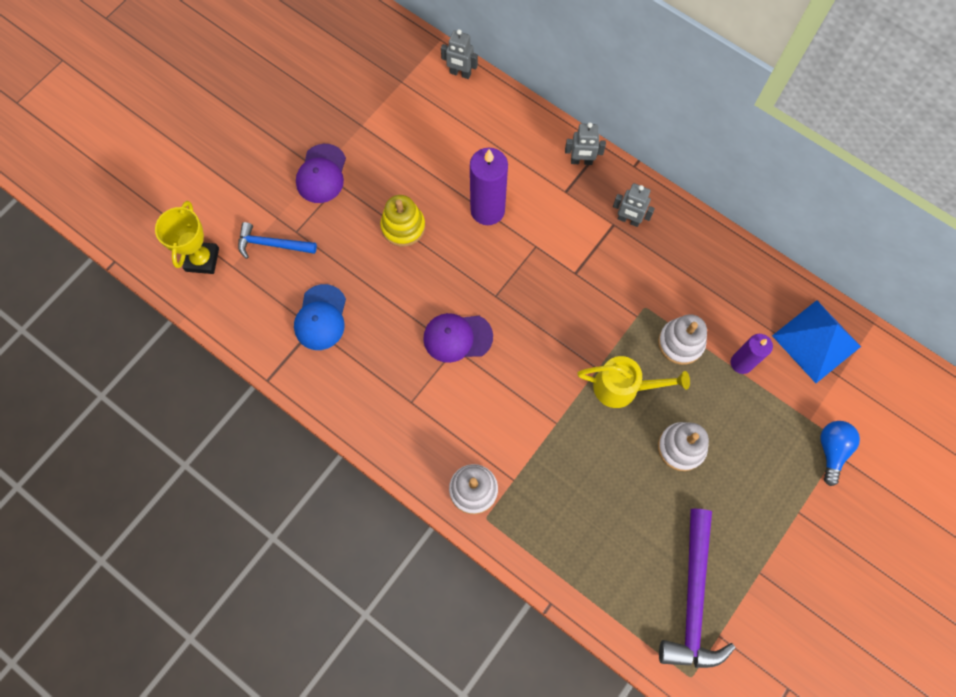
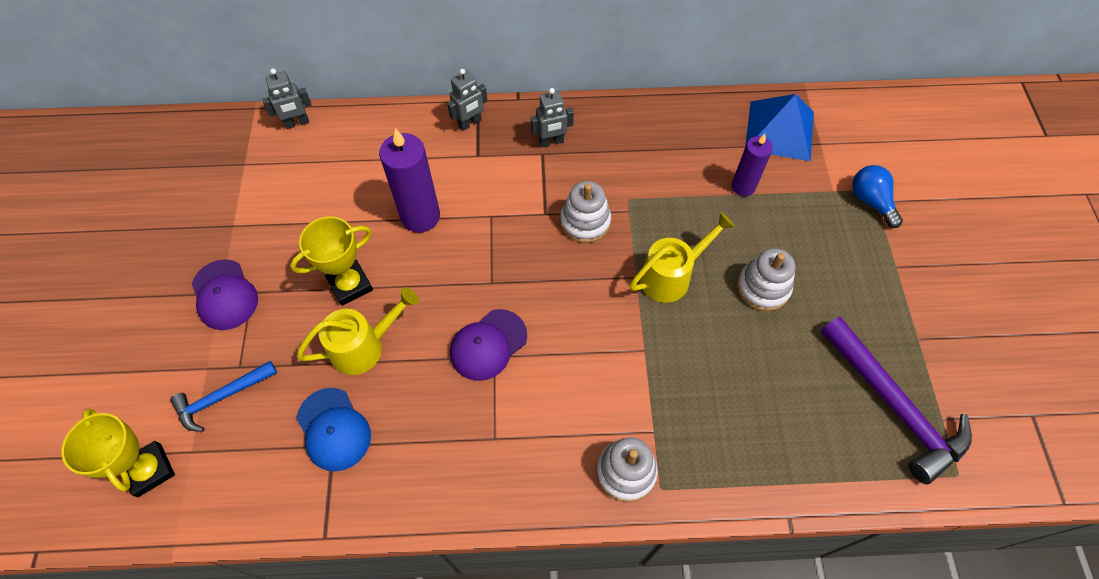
camera: 40 degrees left, 10 degrees down
yellow stacking toy [380,195,425,247] -> yellow trophy [290,217,373,306]
white stacking toy [658,314,707,365] -> white stacking toy moved to [560,181,611,243]
none -> yellow watering can [297,287,419,375]

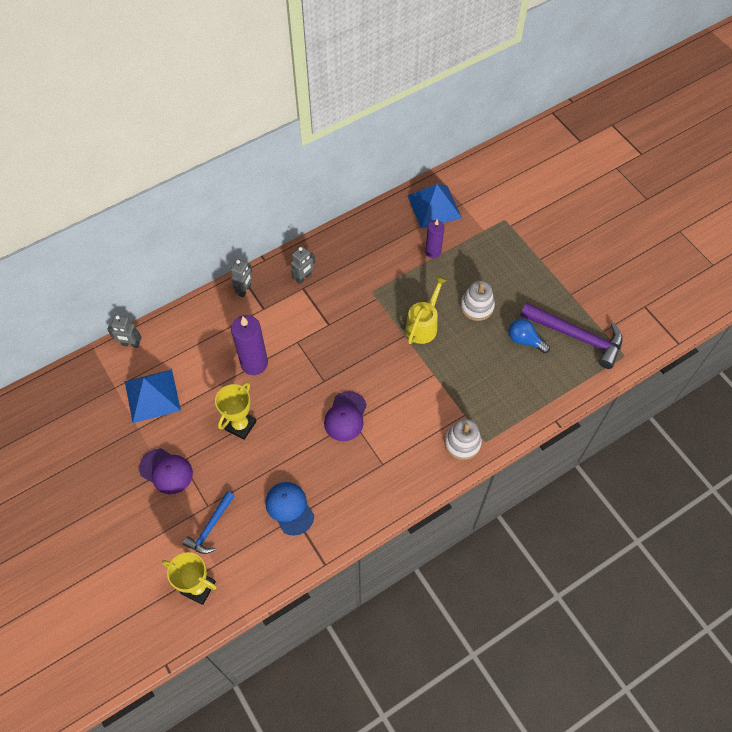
camera: 30 degrees left, 0 degrees up
grey robot [262,69,311,129] -> grey robot turned 60 degrees clockwise [107,315,141,348]
blue cap [296,388,371,472] -> blue cap turned 150 degrees counterclockwise [265,482,314,536]
yellow watering can [297,287,419,375] -> none
white stacking toy [560,181,611,243] -> none
blue light bulb [852,165,903,228] -> blue light bulb moved to [509,318,550,354]
none -> blue pyramid [125,369,181,423]

